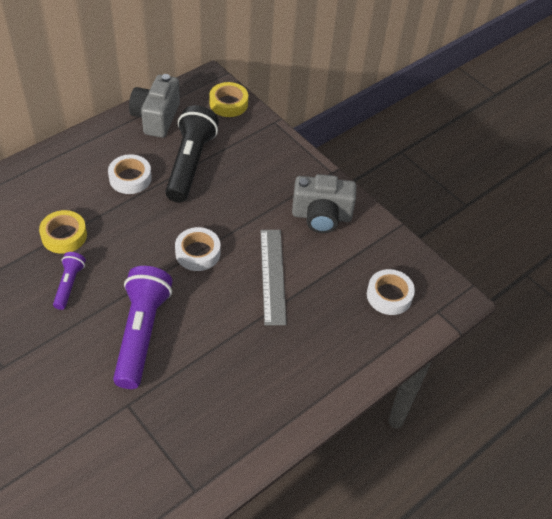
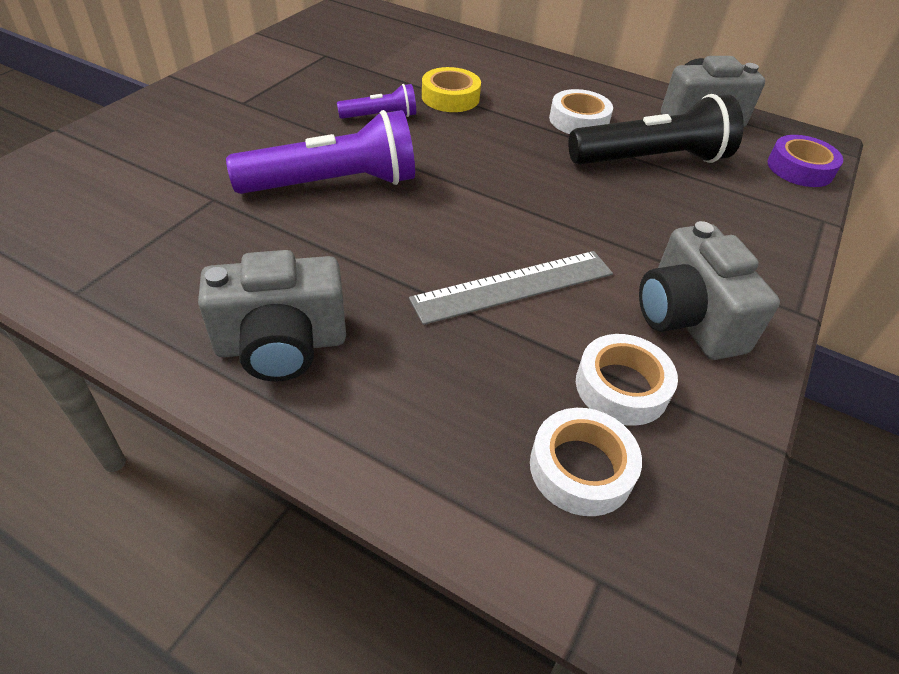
camera: 70 degrees right, 5 degrees down
white tape [175,227,220,271] -> white tape moved to [576,334,678,426]
yellow tape [209,82,248,117] -> purple tape [767,135,843,187]
none -> grey camera [198,250,346,381]

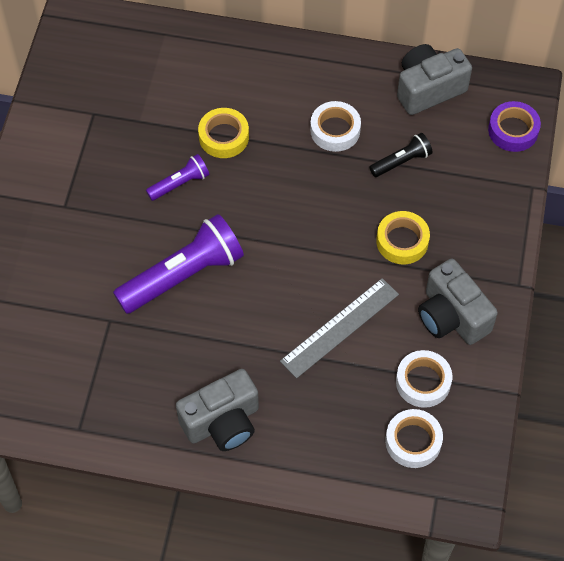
camera: 15 degrees left, 15 degrees up
black flashlight [569,94,744,165] -> black flashlight [369,133,433,177], size x0.50
none -> yellow tape [376,211,430,264]

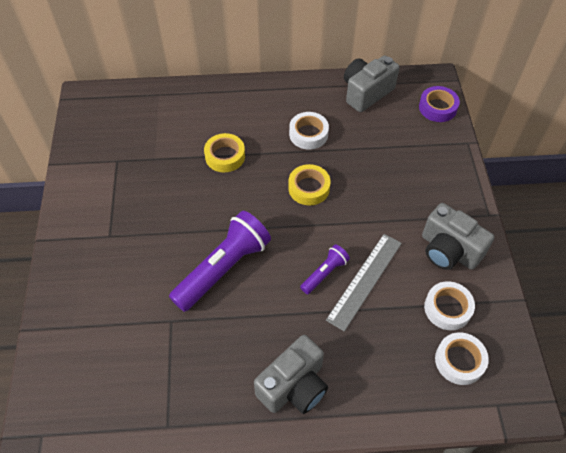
camera: 15 degrees left, 5 degrees down
purple flashlight [146,154,209,201] -> purple flashlight moved to [300,245,350,294]
black flashlight [369,133,433,177] -> none
yellow tape [376,211,430,264] -> yellow tape moved to [288,164,331,205]

